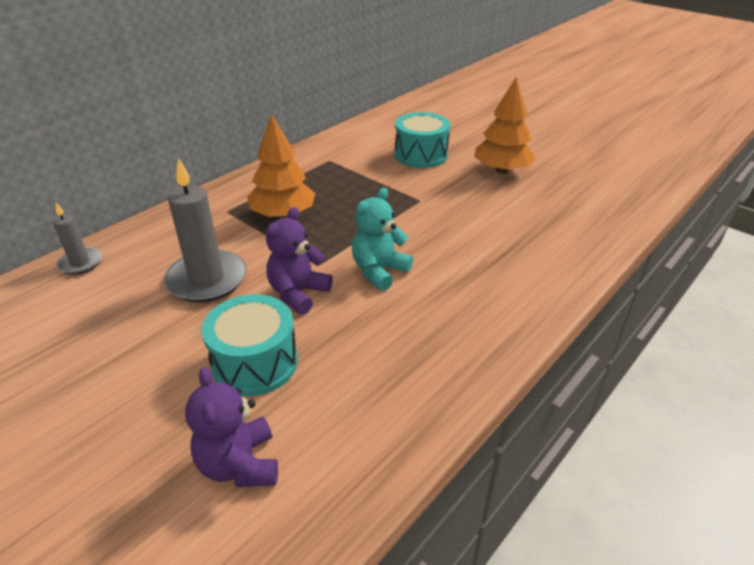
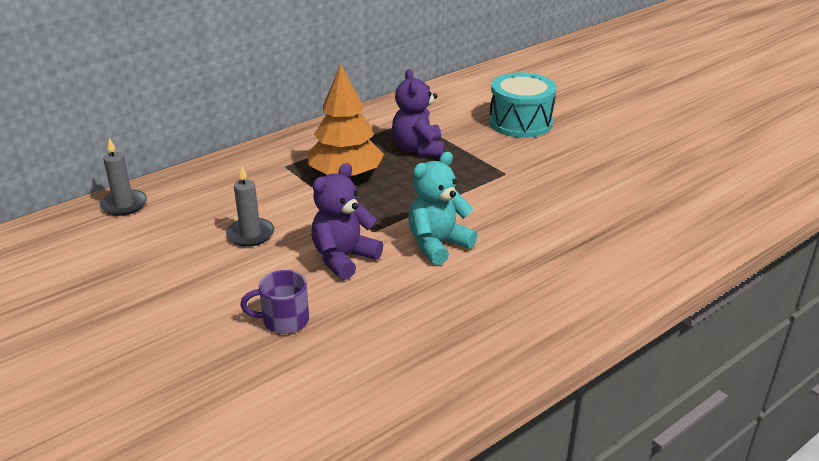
camera: 10 degrees right, 5 degrees down
grey candle [164,158,247,303] -> grey candle [226,166,274,247], size x0.55
purple teddy bear [185,367,278,487] -> purple teddy bear moved to [392,69,445,157]
turquoise drum [201,294,298,396] -> purple mug [240,270,309,334]
orange tree [475,78,536,174] -> none

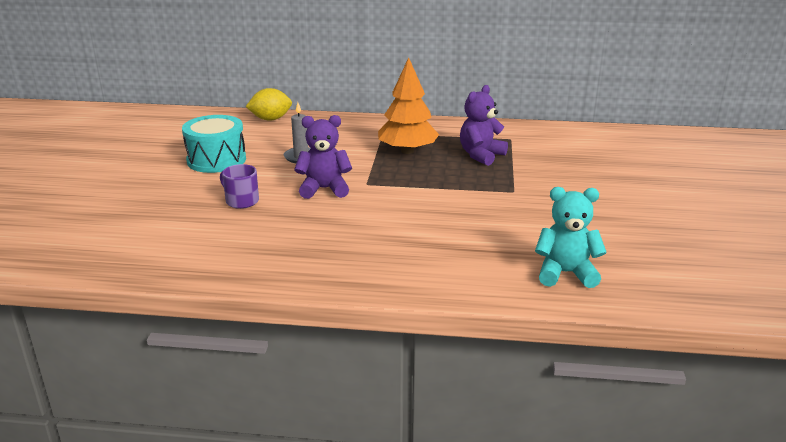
camera: 45 degrees right, 5 degrees down
grey candle [100,138,147,216] -> yellow lemon [245,88,292,121]
turquoise teddy bear [408,152,478,265] -> turquoise teddy bear moved to [535,187,607,288]
turquoise drum [489,72,557,138] -> turquoise drum moved to [182,115,246,173]

